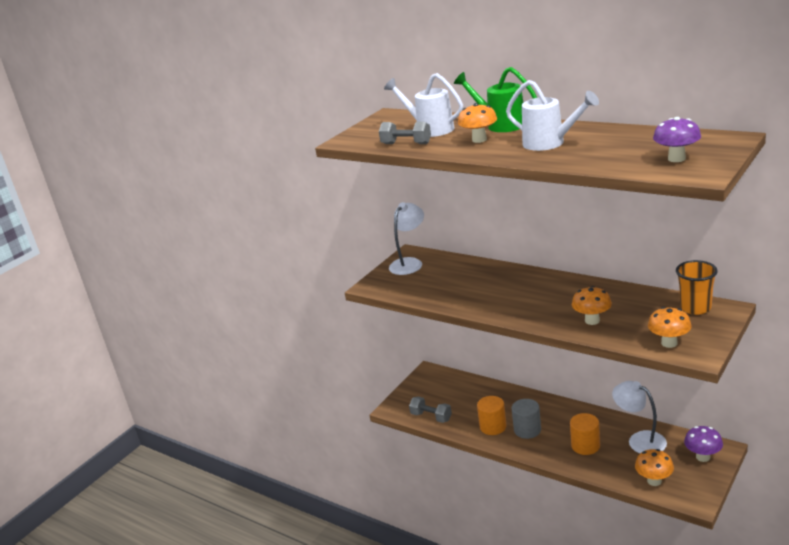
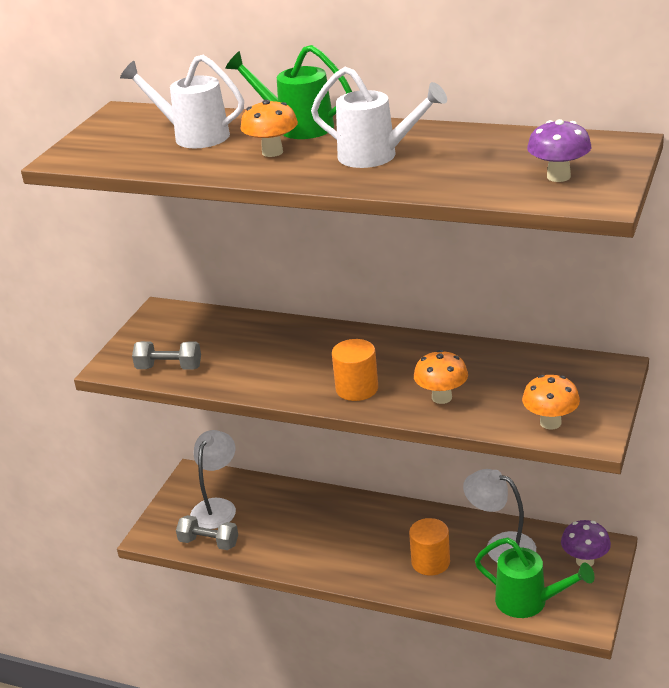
camera: 15 degrees left, 5 degrees up
grey dumbbell [379,121,431,144] -> grey dumbbell moved to [132,341,201,370]
white lamp [389,202,424,275] -> white lamp moved to [190,430,236,529]
orange cylinder [477,396,507,435] -> orange cylinder moved to [332,339,378,401]
grey cylinder [512,399,541,439] -> none
orange mushroom [635,449,674,486] -> green watering can [475,538,594,618]
orange cup [676,260,718,315] -> none

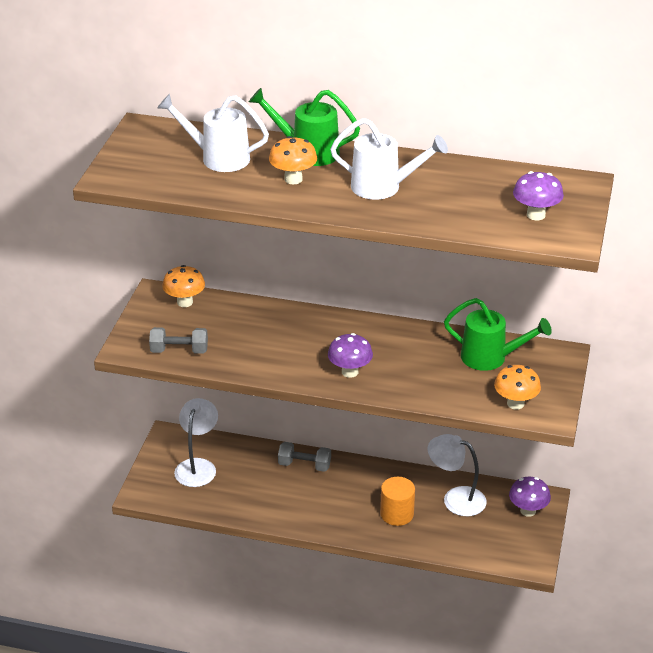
camera: 10 degrees left, 5 degrees up
grey dumbbell [176,515,238,550] -> grey dumbbell moved to [278,442,331,472]
orange cylinder [332,339,378,401] -> purple mushroom [328,333,373,378]
orange mushroom [414,350,468,404] -> orange mushroom moved to [162,265,205,307]
green watering can [475,538,594,618] -> green watering can moved to [444,298,552,371]

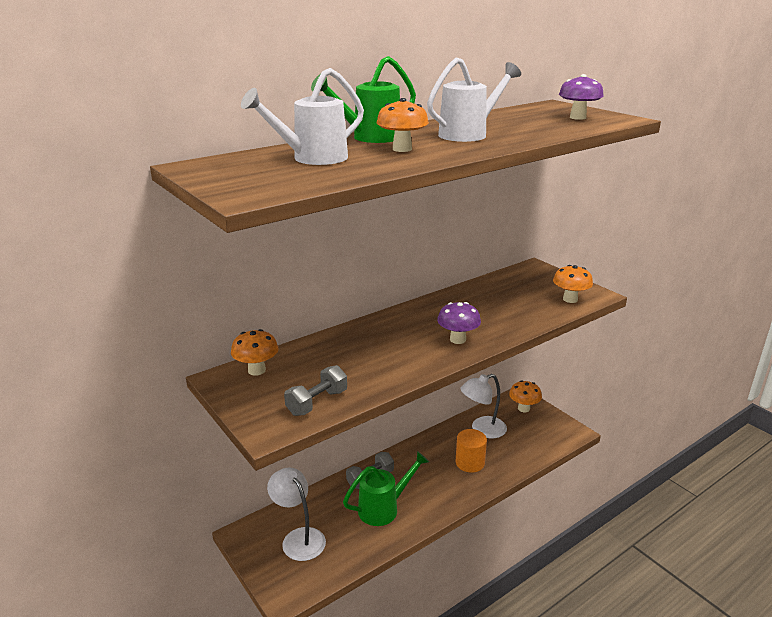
camera: 50 degrees left, 10 degrees down
green watering can [444,298,552,371] -> green watering can moved to [343,451,429,526]
purple mushroom [509,477,551,517] -> orange mushroom [509,380,542,412]

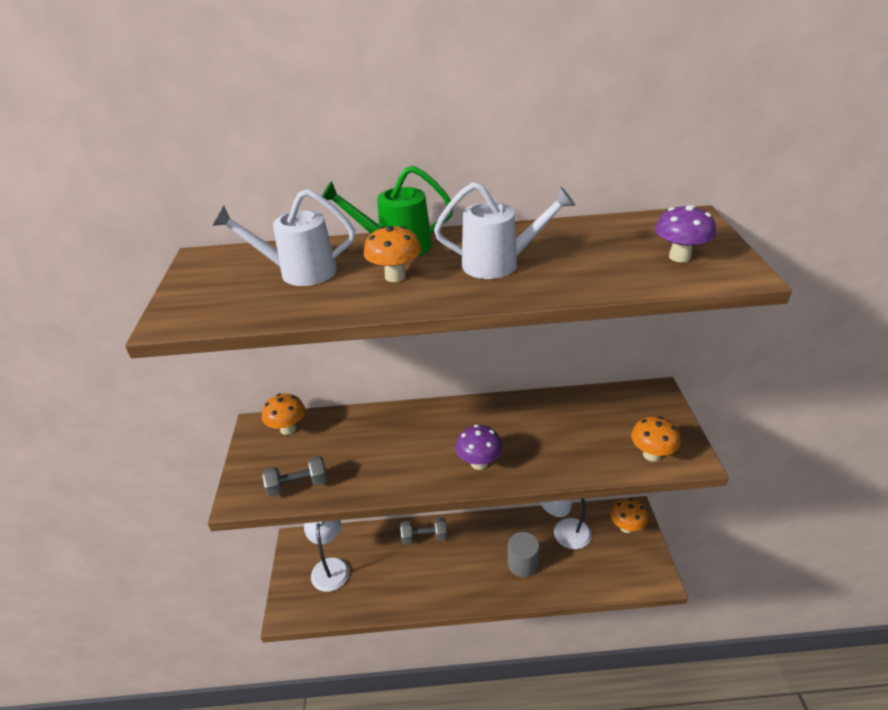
camera: 35 degrees right, 10 degrees up
green watering can [343,451,429,526] -> none
orange cylinder [455,429,487,473] -> grey cylinder [508,532,539,577]

